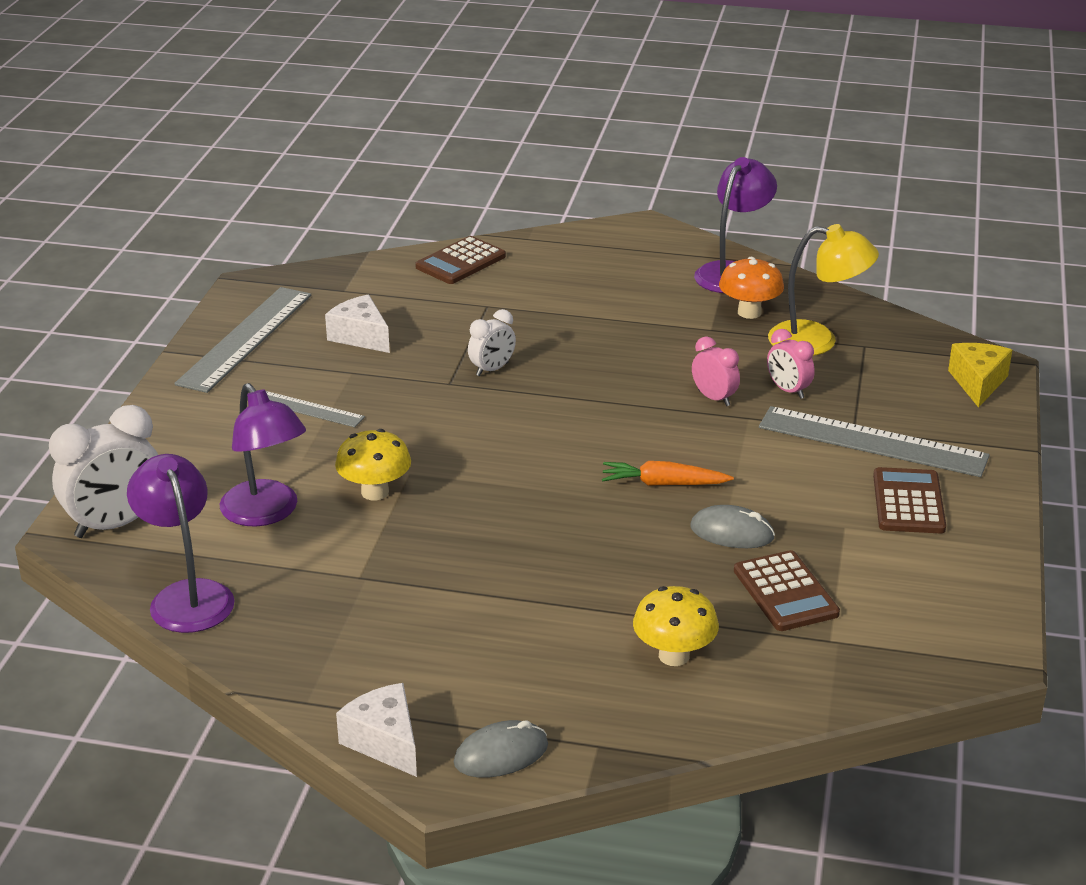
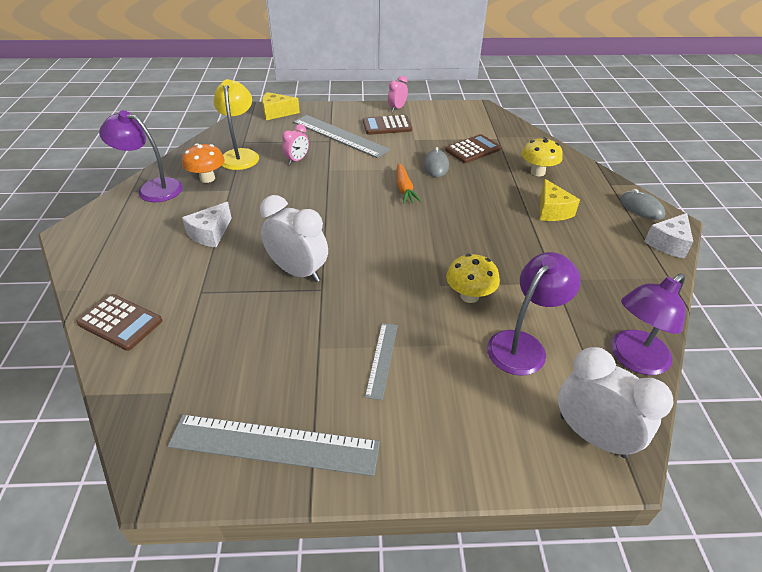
camera: 105 degrees left, 10 degrees up
white cheese [325,295,390,353] -> white cheese moved to [182,202,232,248]
white clock [468,309,516,376] -> white clock [260,195,328,282], size x1.81
pink clock [692,336,740,406] -> pink clock moved to [388,76,408,112]
grey ruler [759,406,990,477] -> grey ruler turned 60 degrees counterclockwise [293,115,390,158]
none -> yellow cheese [540,179,580,221]

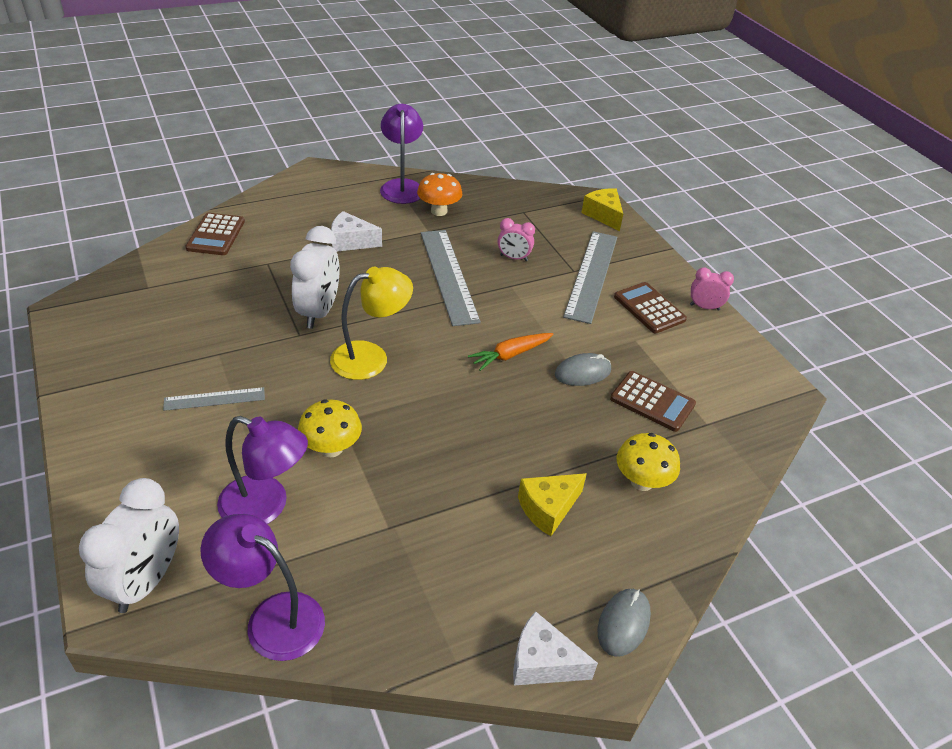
camera: 65 degrees right, 0 degrees up
grey ruler [168,415,380,476] -> grey ruler moved to [421,230,481,326]
yellow lamp [213,79,259,170] -> yellow lamp moved to [330,267,413,380]

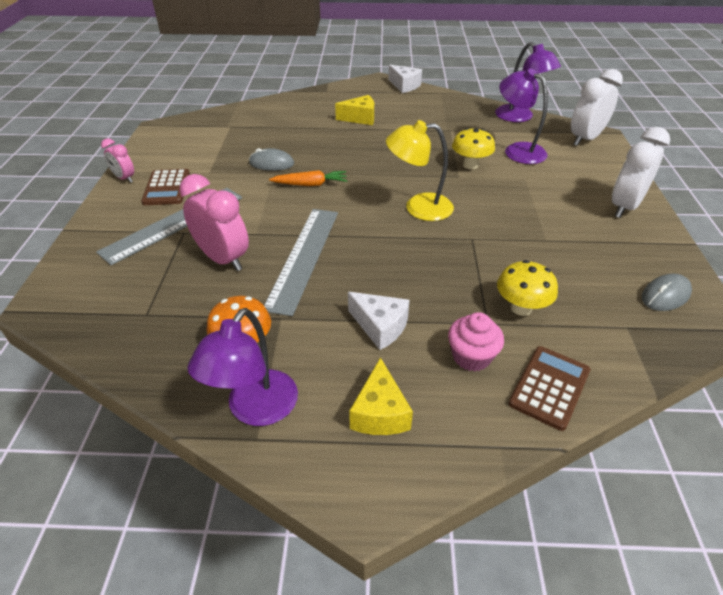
camera: 150 degrees left, 0 degrees up
grey ruler [163,387,265,411] -> none
white clock [290,226,340,329] -> white clock moved to [612,127,670,218]
pink clock [498,218,535,261] -> pink clock [179,174,249,271], size x1.81
yellow cheese [581,188,623,231] -> yellow cheese moved to [349,357,413,435]
grey mouse [597,589,651,657] -> grey mouse moved to [642,274,692,311]
brown calculator [610,371,696,432] -> none
yellow mushroom [617,433,680,491] -> yellow mushroom moved to [497,260,558,316]
none -> pink cupcake [448,312,504,372]

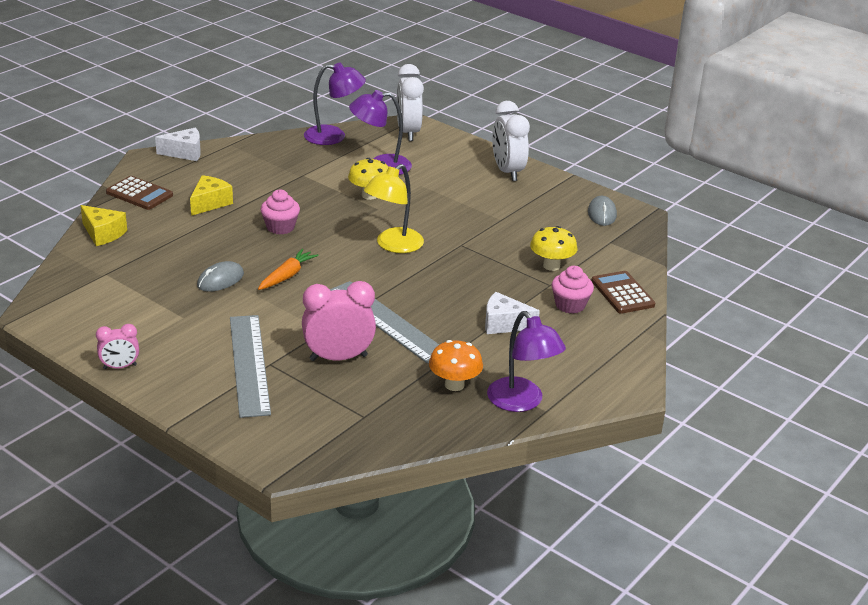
camera: 55 degrees left, 10 degrees down
brown calculator [141,169,190,205] -> brown calculator moved to [106,176,173,210]
white cheese [348,292,410,350] -> white cheese turned 150 degrees counterclockwise [485,292,540,334]
yellow cheese [349,357,413,435] -> yellow cheese moved to [80,205,127,246]
none -> pink cupcake [261,190,300,234]

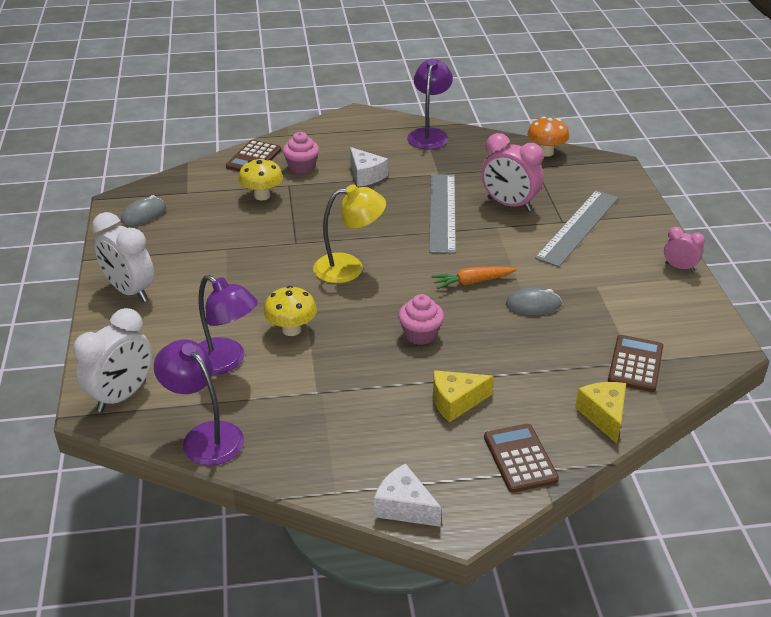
camera: 135 degrees left, 5 degrees up
orange mushroom [429,340,483,391] -> orange mushroom moved to [527,117,569,157]
white clock [492,101,530,181] -> white clock turned 105 degrees clockwise [92,212,154,302]
none -> brown calculator [608,335,663,392]

